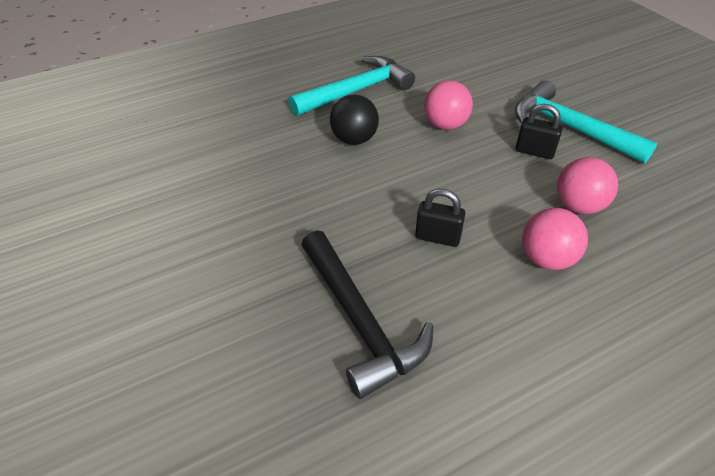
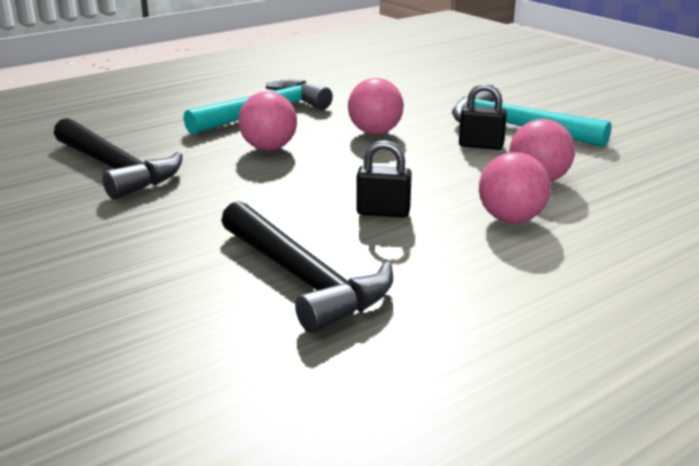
camera: 10 degrees left, 20 degrees down
black ball [330,95,379,145] -> pink ball [238,91,297,150]
none -> black hammer [54,118,183,200]

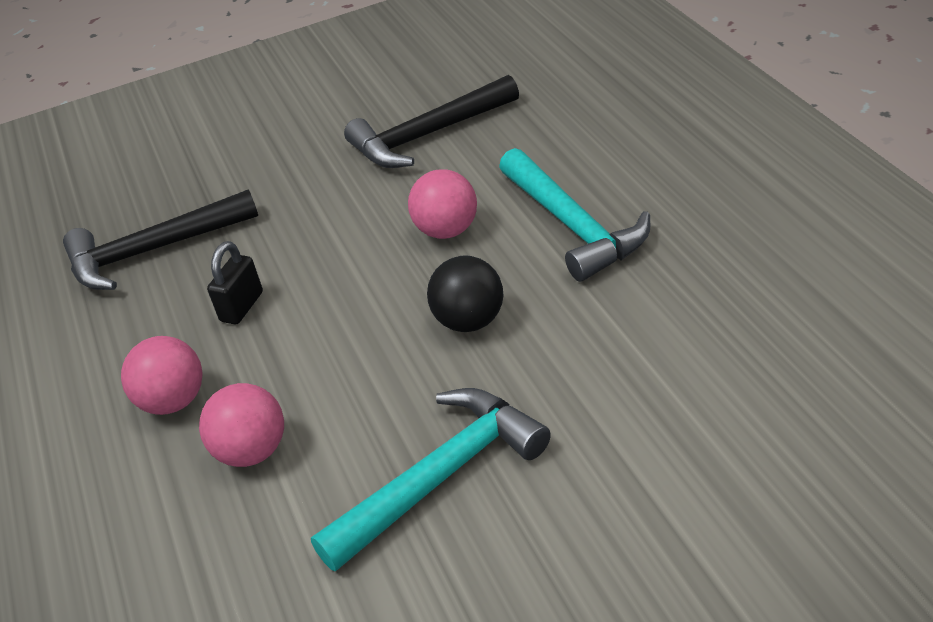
camera: 110 degrees right, 15 degrees up
pink ball [348,78,404,134] -> black ball [427,256,503,332]
black padlock [459,83,507,150] -> none

